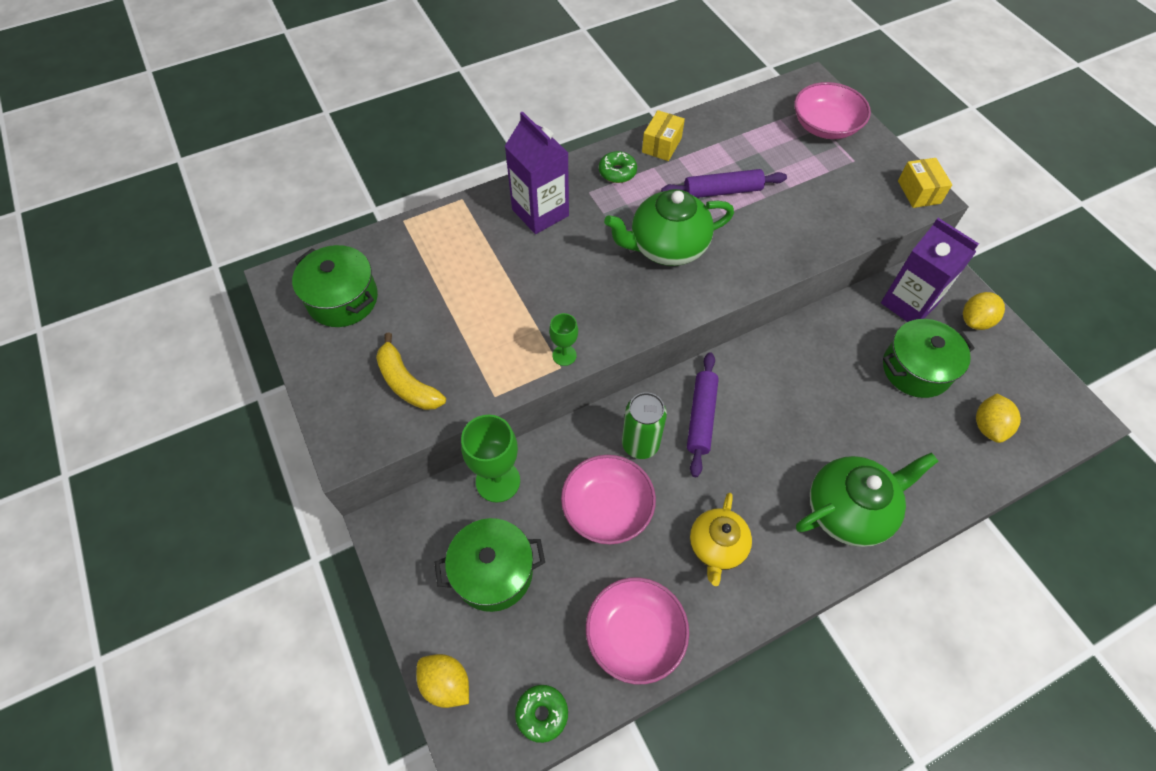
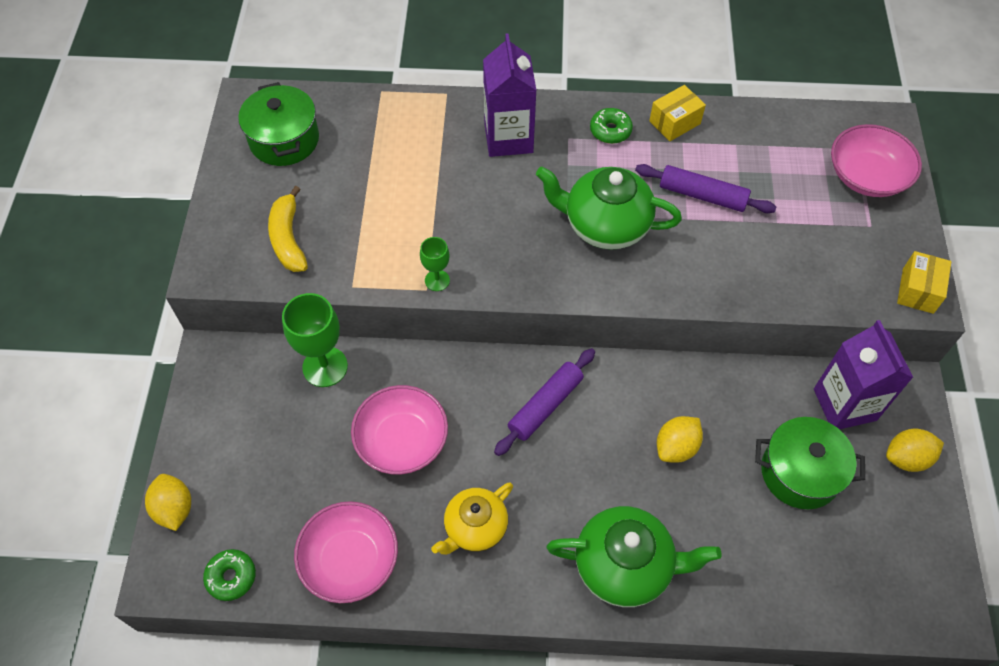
camera: 30 degrees right, 0 degrees up
green pot [434,518,545,612] -> none
green can [622,392,667,459] -> none
yellow lemon [976,394,1021,443] -> yellow lemon moved to [657,416,703,463]

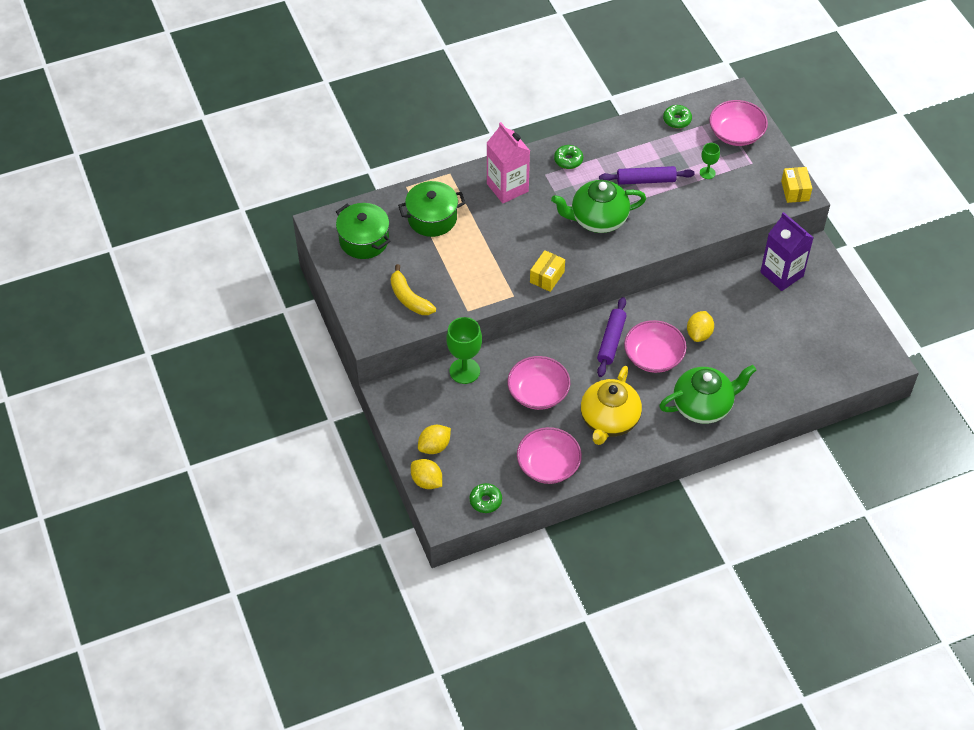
camera: 25 degrees left, 5 degrees down
green goblet [420,237,450,291] -> green goblet moved to [700,143,720,179]
yellow teapot [431,482,513,555] -> yellow teapot [581,366,642,445], size x1.51
purple carton [483,33,537,157] -> pink carton [487,122,530,203]
yellow box [649,85,706,141] -> yellow box moved to [530,250,565,292]
green pot [755,417,865,509] -> green pot moved to [398,181,465,237]
yellow lemon [886,429,944,472] -> yellow lemon moved to [418,425,451,454]
none -> pink bowl [624,320,687,373]
none -> green donut [663,105,692,128]

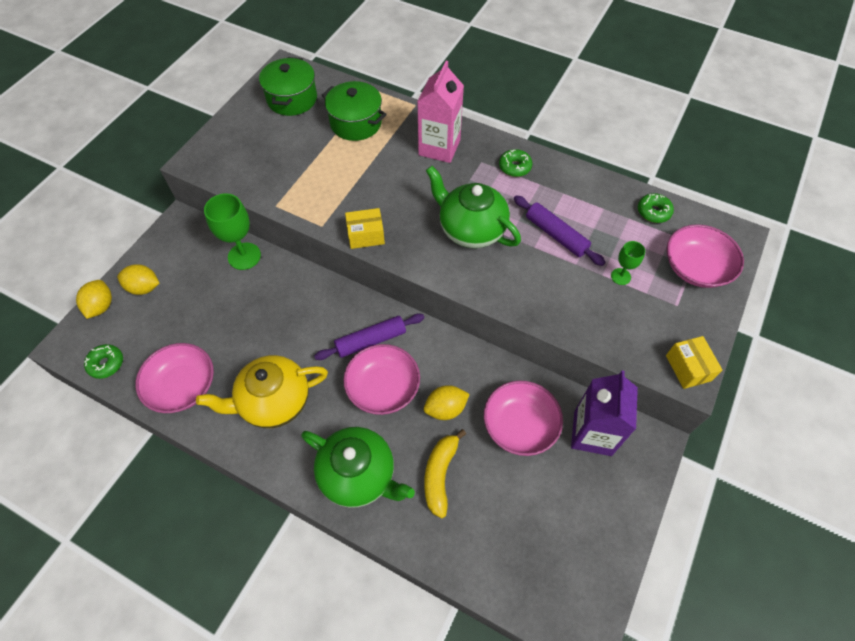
camera: 50 degrees right, 5 degrees up
yellow banana [391,264,436,315] -> yellow banana moved to [424,429,466,518]
pink bowl [507,356,570,410] -> pink bowl moved to [484,381,563,456]
yellow box [781,167,812,203] -> yellow box turned 60 degrees counterclockwise [666,336,722,389]

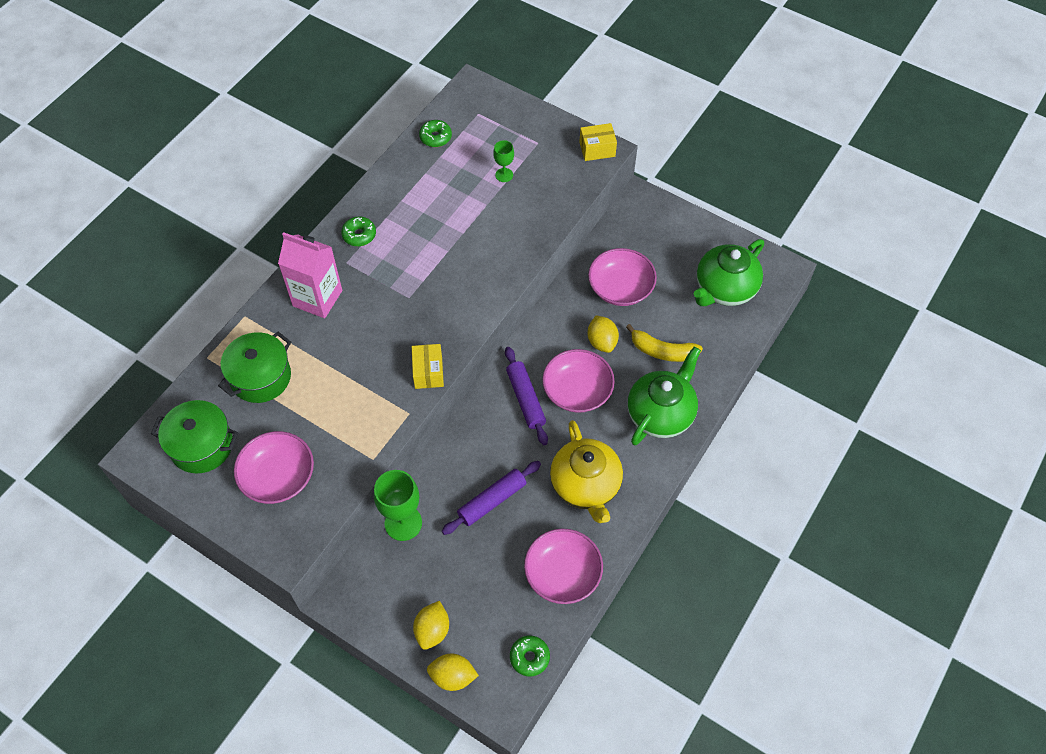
camera: 85 degrees left, 0 degrees up
green teapot [426,166,521,248] -> green teapot moved to [694,239,764,306]
purple rolling pin [514,195,605,266] -> purple rolling pin moved to [442,461,541,535]
purple carton [571,371,638,456] -> none
pink bowl [667,224,744,288] -> pink bowl moved to [234,431,314,504]

